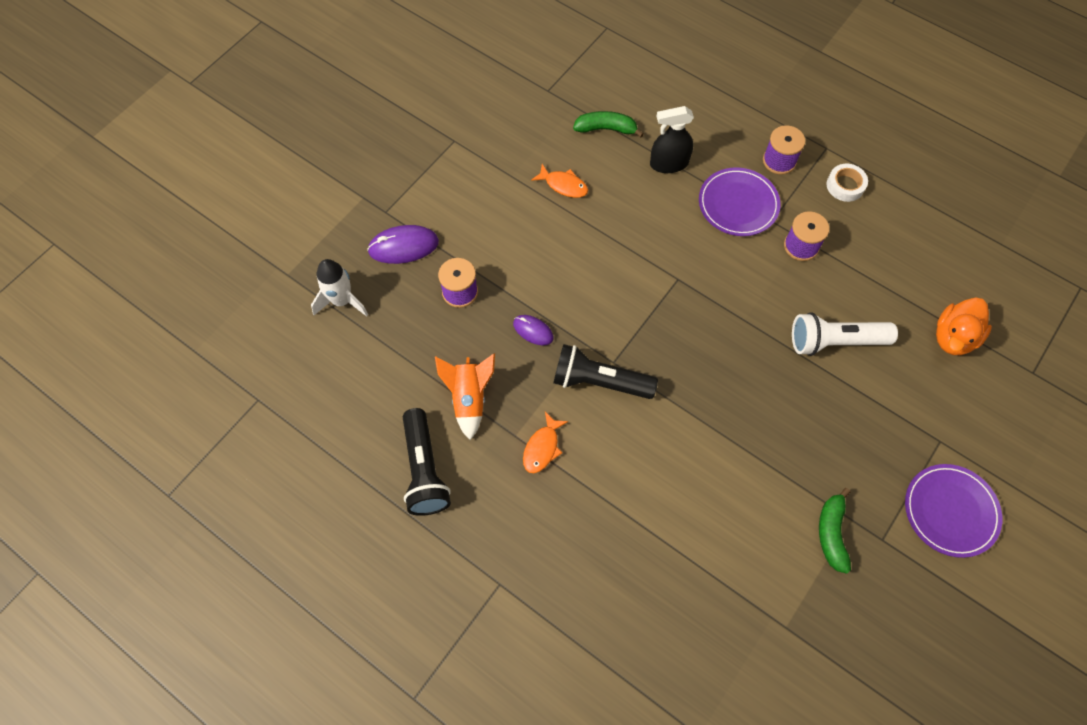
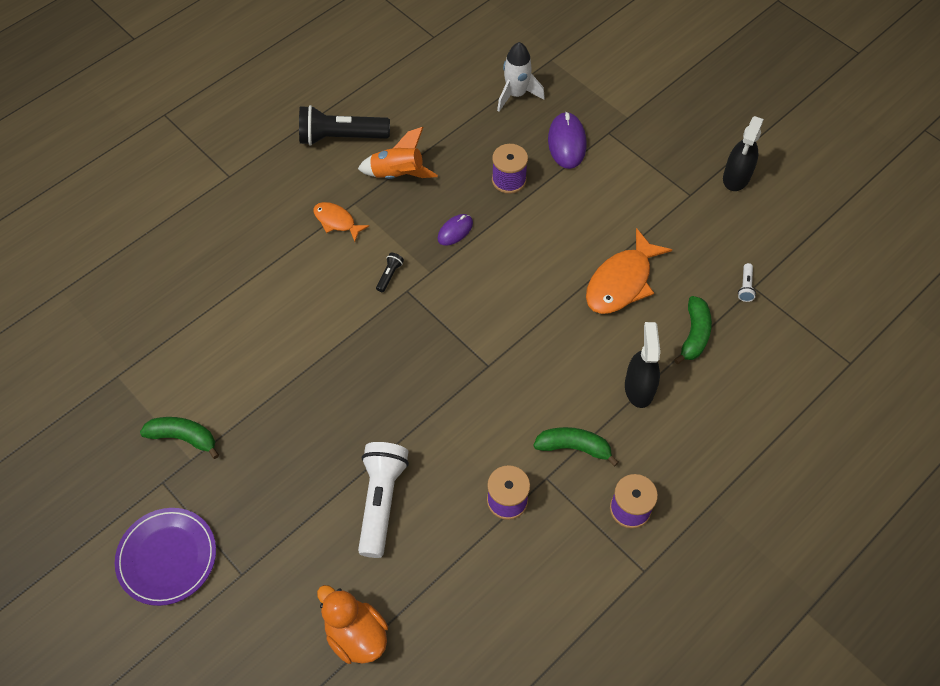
camera: 100 degrees right, 5 degrees down
orange fish [531,164,588,198] -> orange fish [586,228,672,314], size x1.77
black flashlight [553,344,658,399] -> black flashlight [376,253,404,292], size x0.42
purple plate [699,167,781,236] -> green banana [533,427,619,466]
white tape [827,164,868,202] -> none
none -> black spray bottle [723,116,764,191]
none -> white flashlight [738,263,756,302]

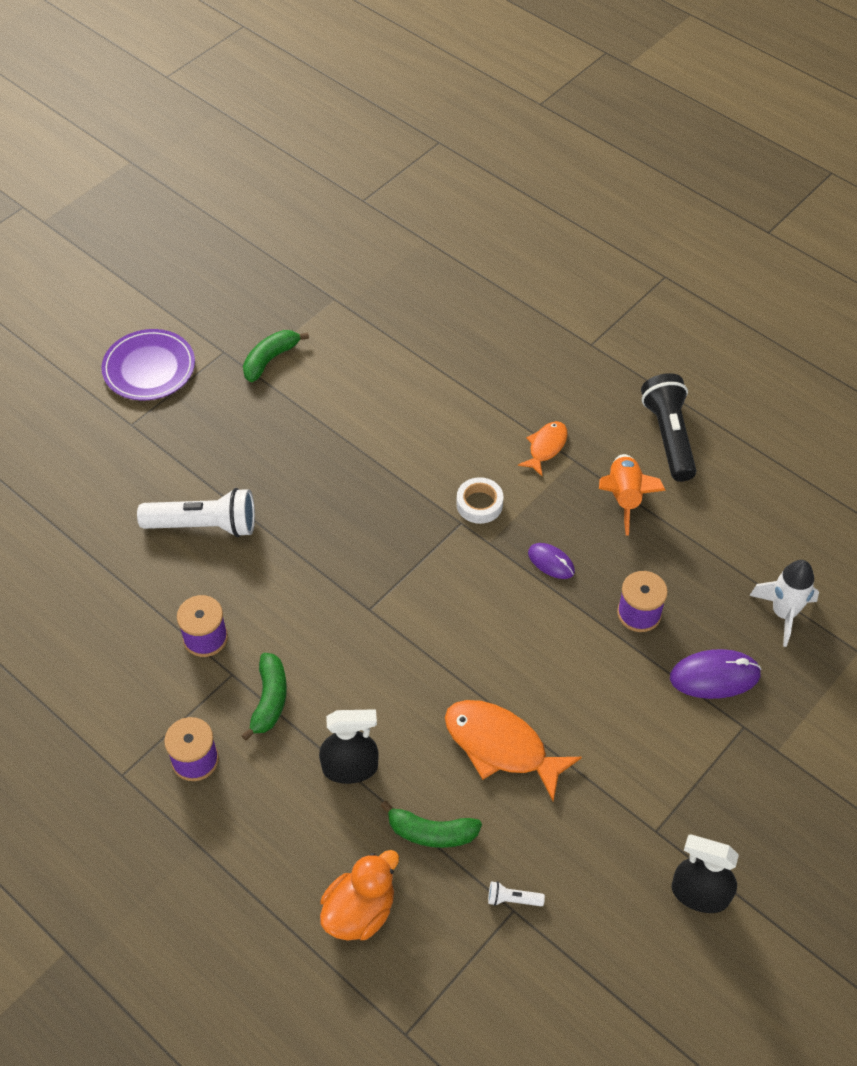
camera: 85 degrees right, 5 degrees down
green banana [140,417,219,459] -> green banana turned 150 degrees counterclockwise [243,330,309,382]
orange duck [317,585,388,664] -> orange duck moved to [320,850,399,941]
black flashlight [376,253,404,292] -> white tape [456,477,504,524]

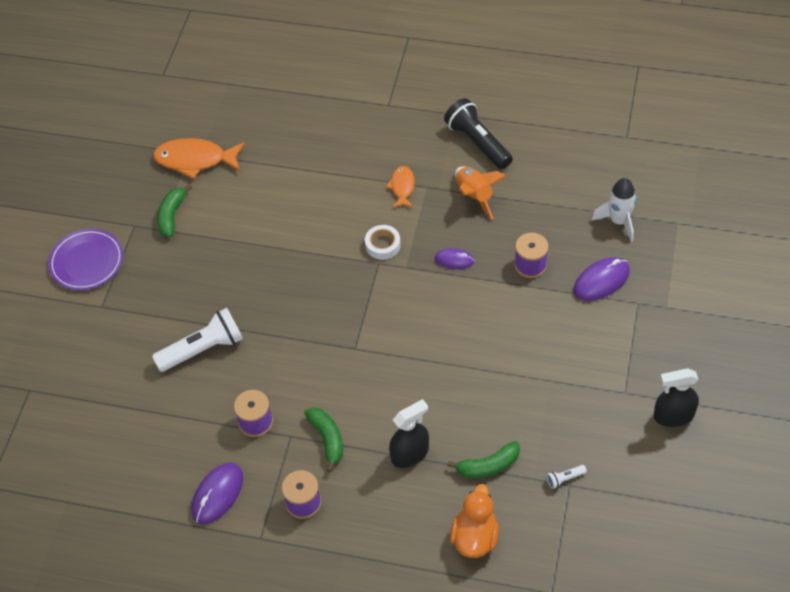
camera: 25 degrees left, 0 degrees up
orange fish [445,700,582,801] -> orange fish moved to [153,138,245,179]
none -> purple mouse [191,463,243,525]

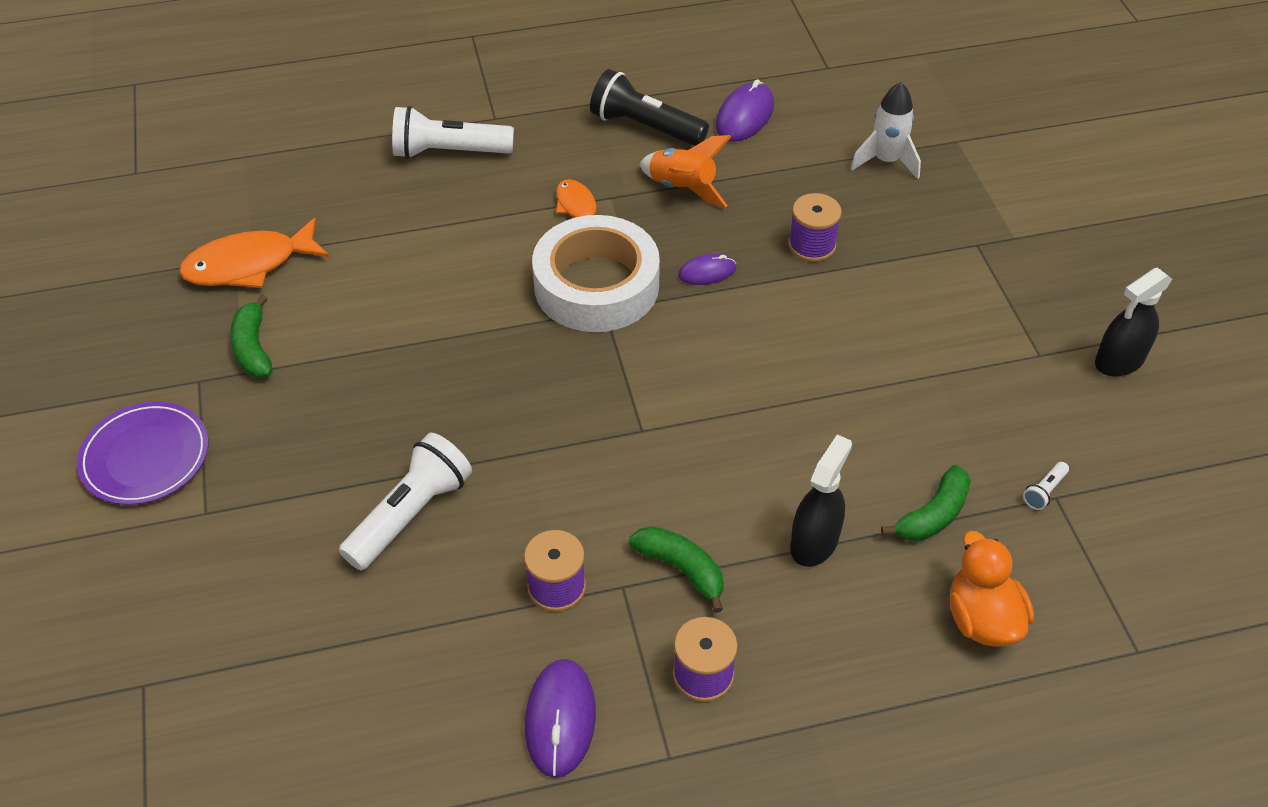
camera: 30 degrees left, 5 degrees down
white tape [365,225,401,260] -> white tape [532,215,660,332], size x2.31
purple mouse [573,257,630,301] -> purple mouse moved to [715,79,774,142]
none -> white flashlight [392,106,514,159]

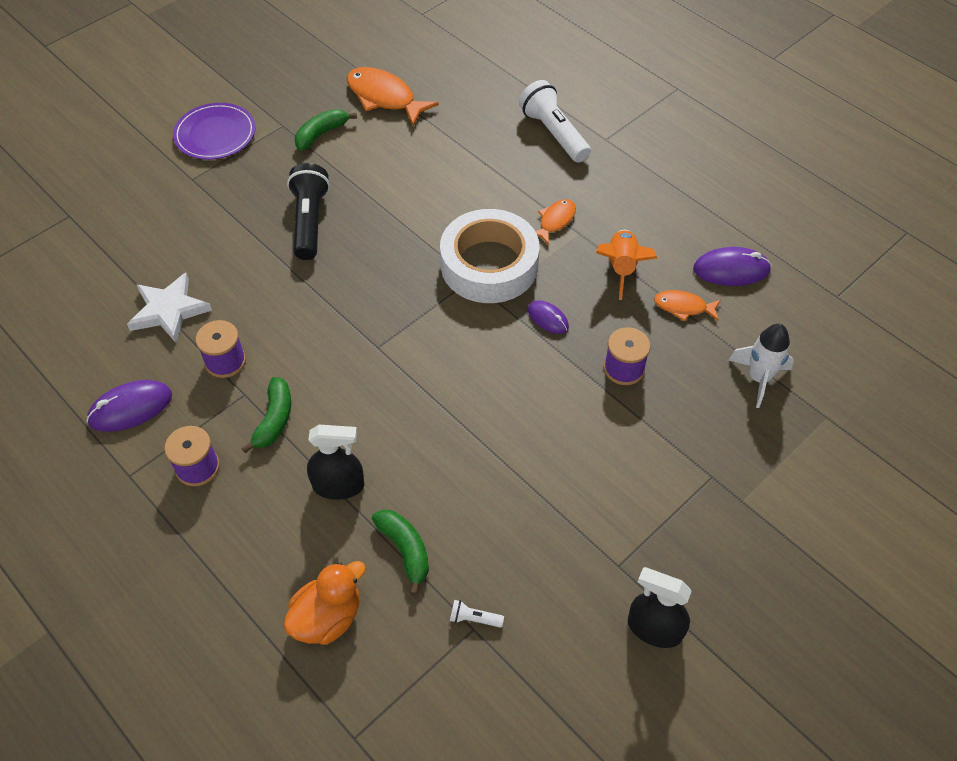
camera: 60 degrees right, 5 degrees up
white flashlight [339,433,472,570] -> none
black flashlight [590,69,709,146] -> black flashlight moved to [287,163,330,260]
green banana [881,465,971,541] -> green banana turned 135 degrees counterclockwise [372,510,429,595]
none -> white star [127,273,212,343]
none -> orange fish [654,290,721,321]

